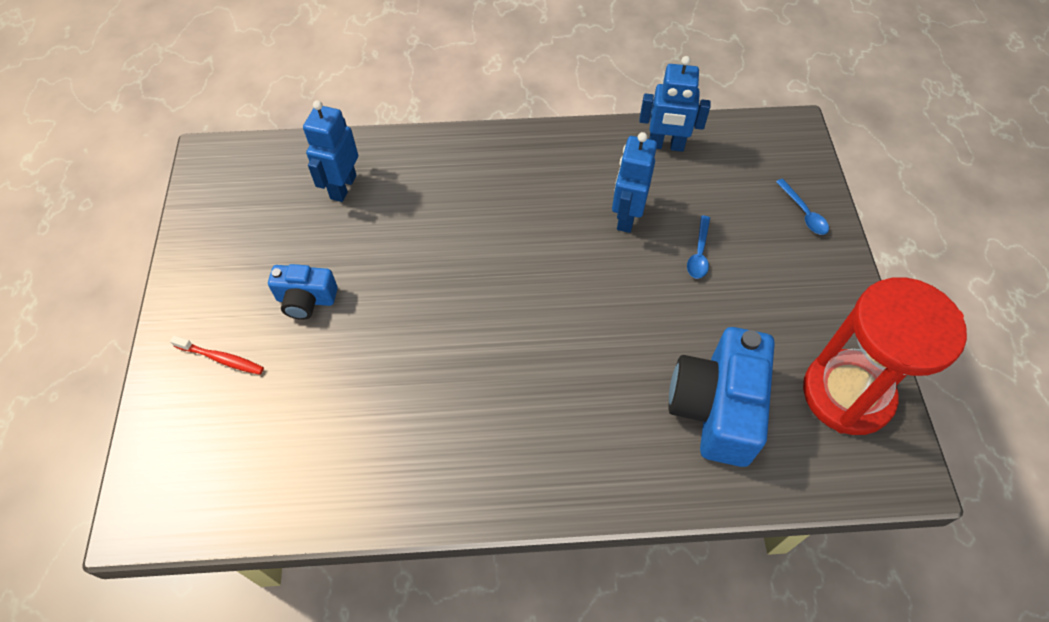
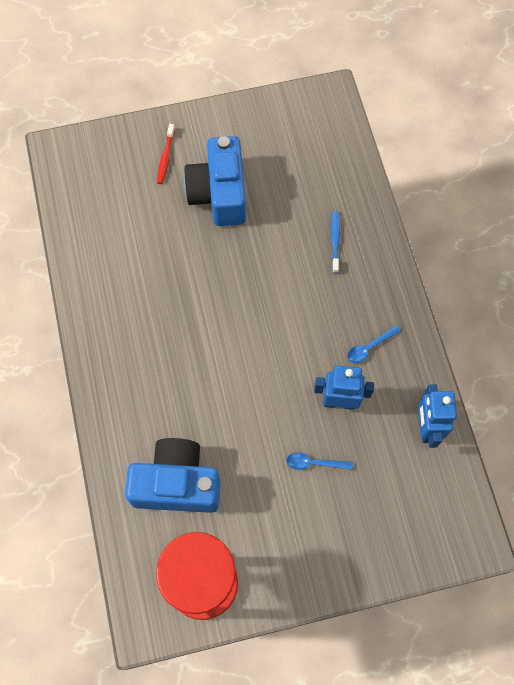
camera: 80 degrees right, 10 degrees up
blue camera [268,264,338,320] -> blue camera [184,136,246,226], size x1.82
blue robot [303,100,358,202] -> none
blue spoon [776,179,829,235] -> blue spoon moved to [347,325,401,363]
none -> blue toothbrush [331,211,340,273]

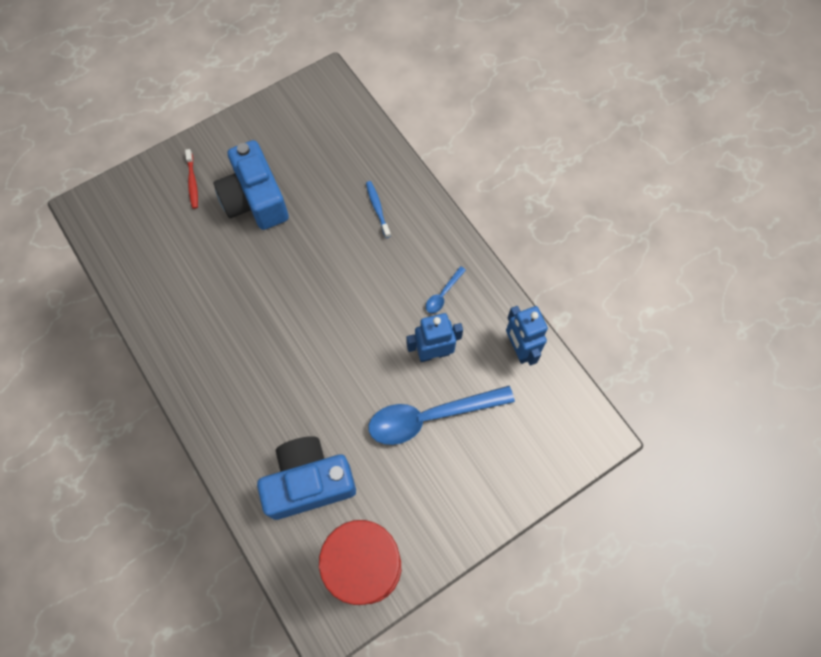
camera: 20 degrees left, 0 degrees up
blue spoon [286,452,353,470] -> blue spoon [368,386,515,445], size x2.29

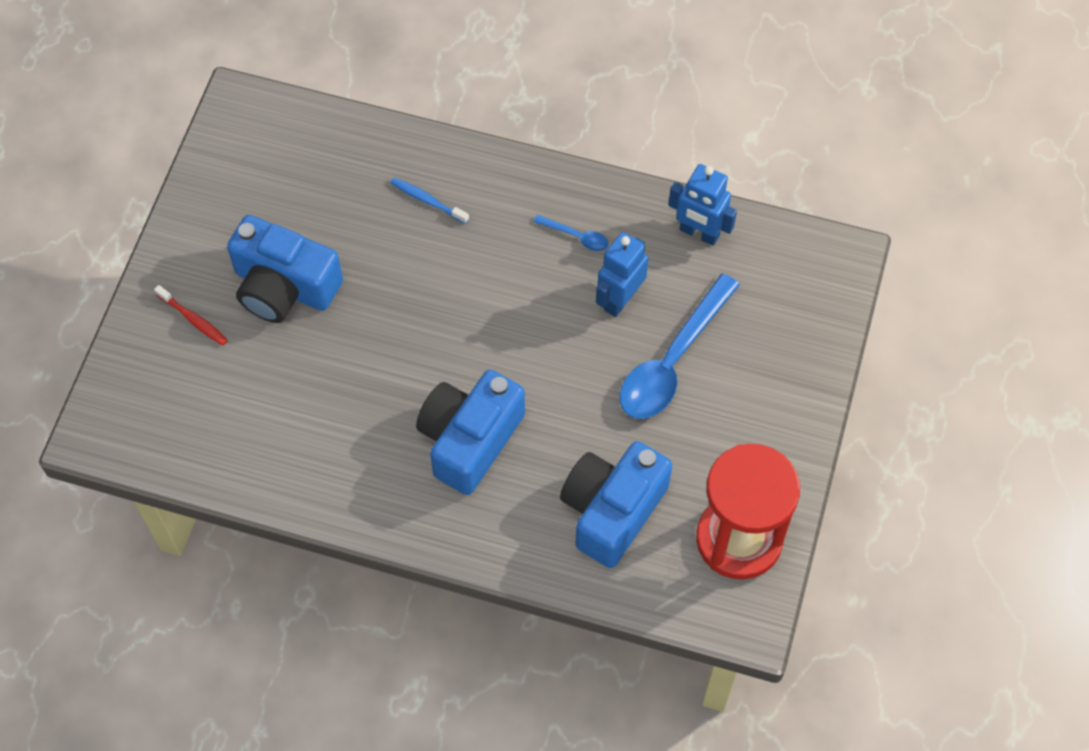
camera: 40 degrees left, 5 degrees down
blue spoon [426,266,466,313] -> blue spoon turned 60 degrees counterclockwise [534,215,609,251]
none -> blue camera [416,370,525,495]

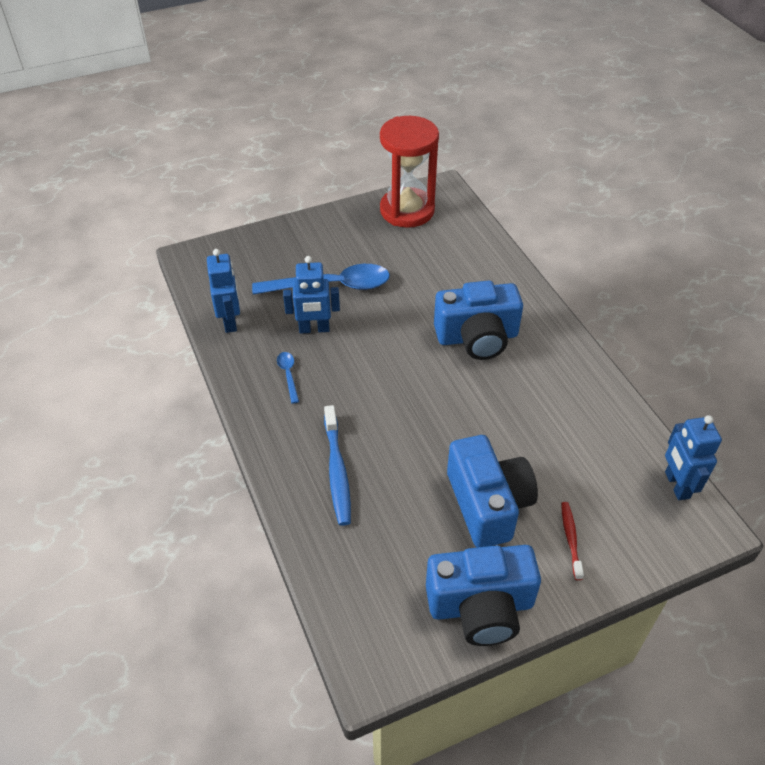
camera: 130 degrees left, 15 degrees down
blue toothbrush [390,177,469,224] -> blue toothbrush [324,405,351,526], size x1.66
blue camera [560,441,672,568] -> blue camera moved to [426,545,541,646]
none -> blue robot [665,415,722,500]

